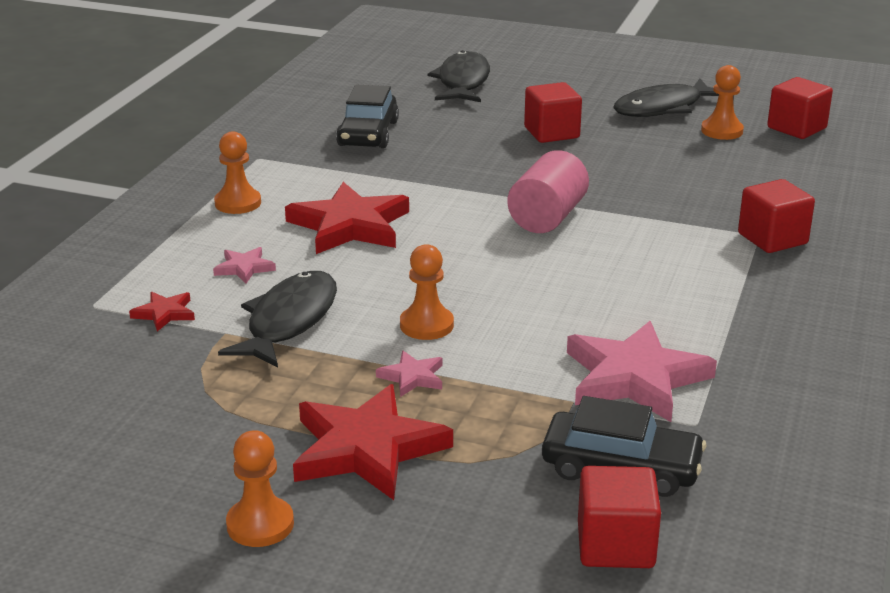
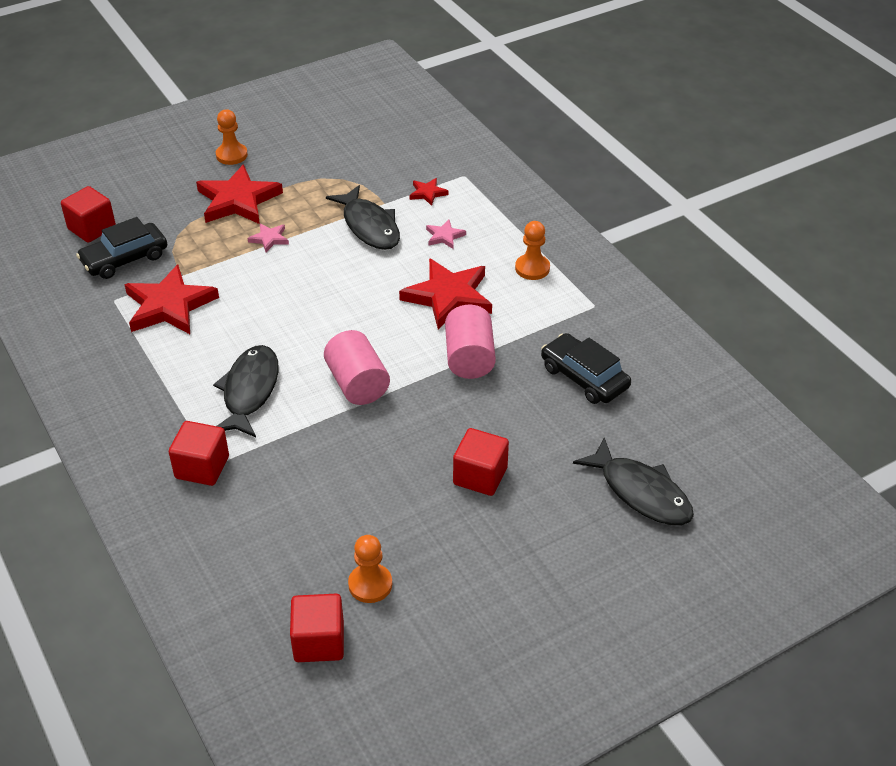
camera: 130 degrees right, 15 degrees up
orange pawn [400,244,454,340] -> none
pink star [567,321,717,422] -> red star [124,265,219,334]
black fish [613,79,719,117] -> black fish moved to [213,345,279,437]
none -> pink cylinder [445,305,496,379]

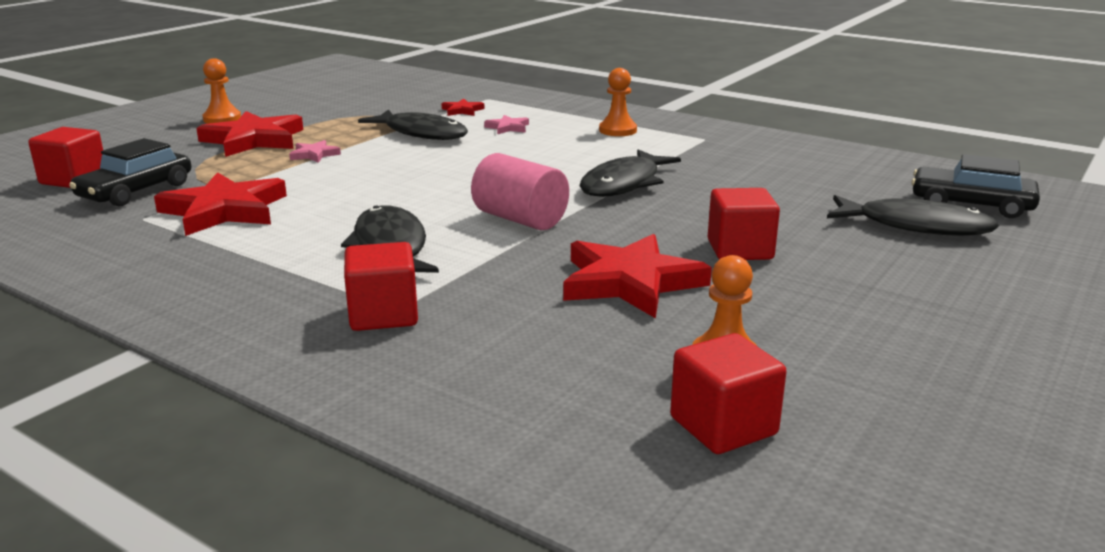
camera: 25 degrees left, 20 degrees down
red star [399,258,492,329] -> red star moved to [563,234,712,319]
pink cylinder [445,305,496,379] -> black fish [580,149,681,197]
black car [541,333,631,404] -> black car moved to [911,154,1040,218]

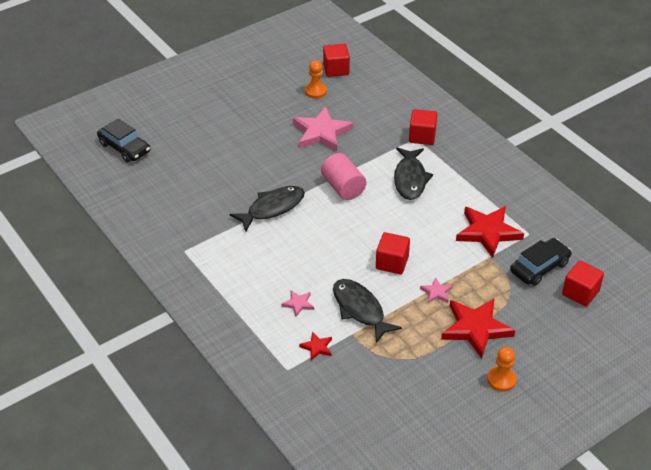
camera: 160 degrees left, 20 degrees up
red star [563,234,712,319] -> pink star [293,107,353,151]
orange pawn [599,68,637,136] -> none
red cube [708,188,780,260] -> red cube moved to [376,232,410,274]
black fish [827,195,999,236] -> none

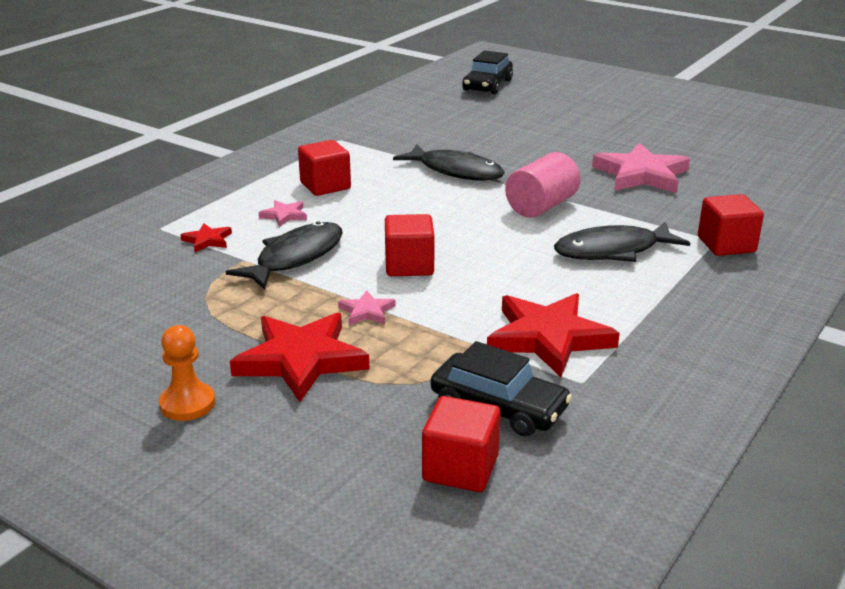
camera: 70 degrees right, 15 degrees down
orange pawn [305,60,327,99] -> none
red cube [323,44,350,77] -> red cube moved to [298,140,351,196]

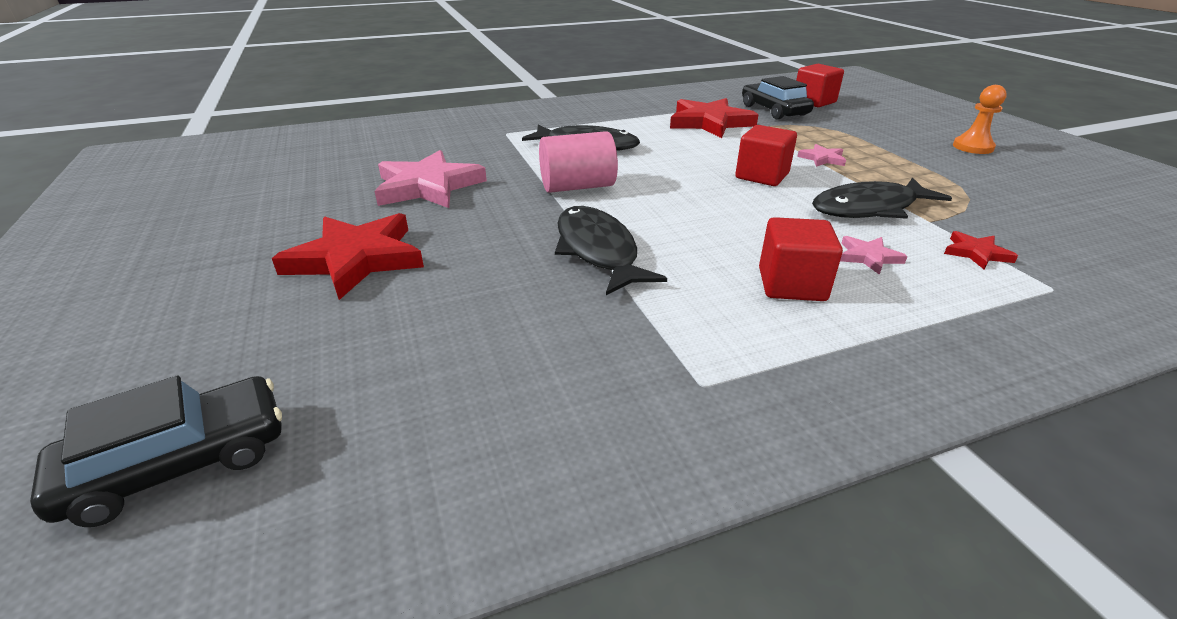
camera: 145 degrees left, 5 degrees up
red star [230,313,370,402] -> red star moved to [272,213,424,300]
red cube [698,194,764,256] -> none

